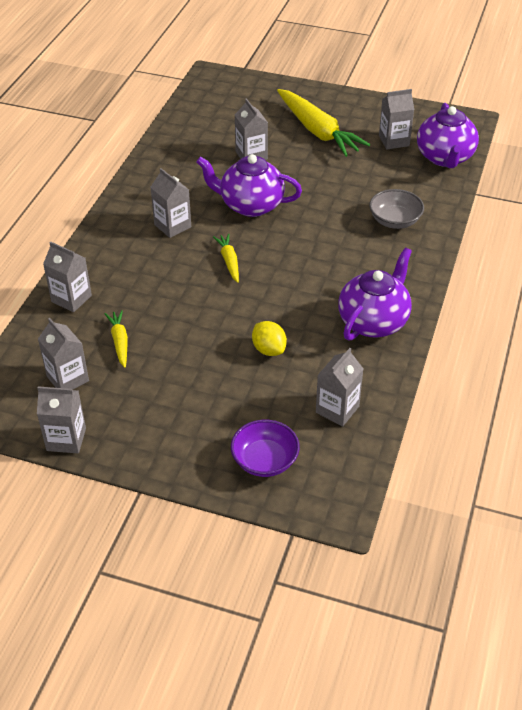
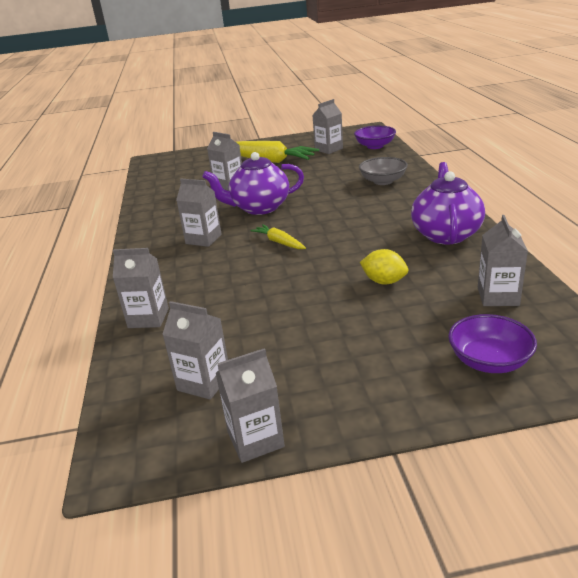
camera: 25 degrees left, 15 degrees down
yellow carrot [105,310,128,368] -> none
purple teapot [417,103,479,168] -> purple bowl [354,126,396,149]

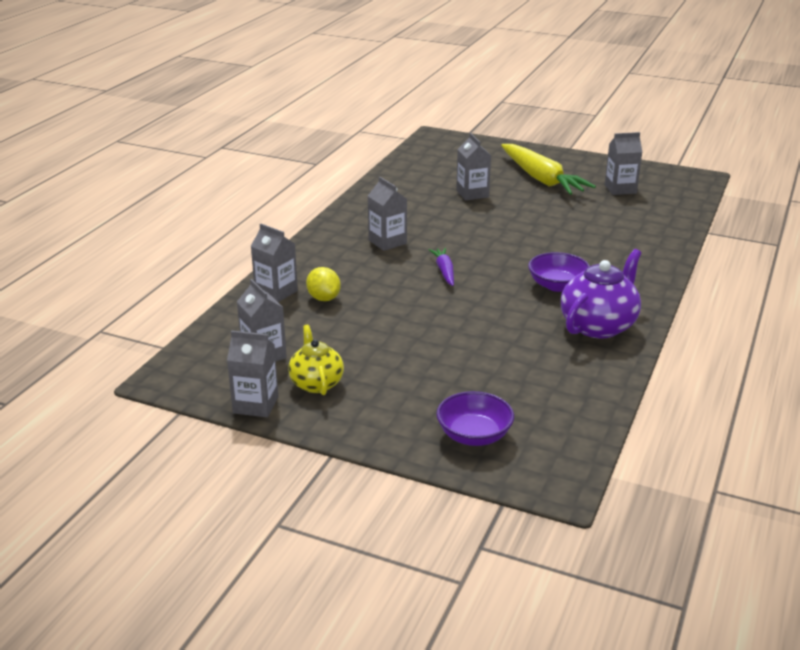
camera: 30 degrees right, 0 degrees up
purple teapot [202,152,304,215] -> none
yellow carrot [250,224,306,249] -> purple carrot [429,248,454,286]
purple bowl [354,126,396,149] -> purple bowl moved to [528,252,590,292]
grey bowl [359,157,408,185] -> none
yellow lemon [360,249,408,285] -> yellow lemon moved to [306,267,341,301]
grey carton [478,215,528,306] -> none
none -> yellow teapot [288,325,344,395]

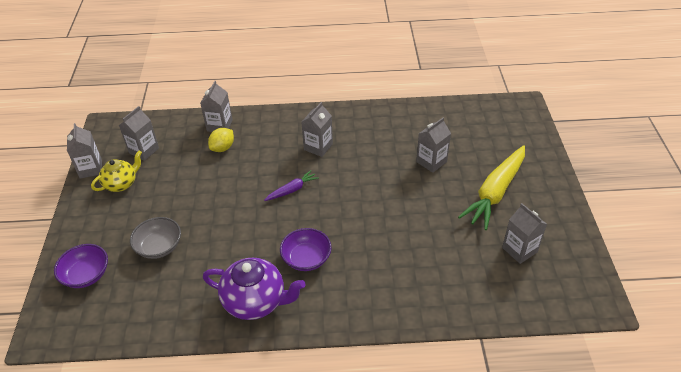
camera: 65 degrees right, 15 degrees up
none -> grey bowl [130,217,181,259]

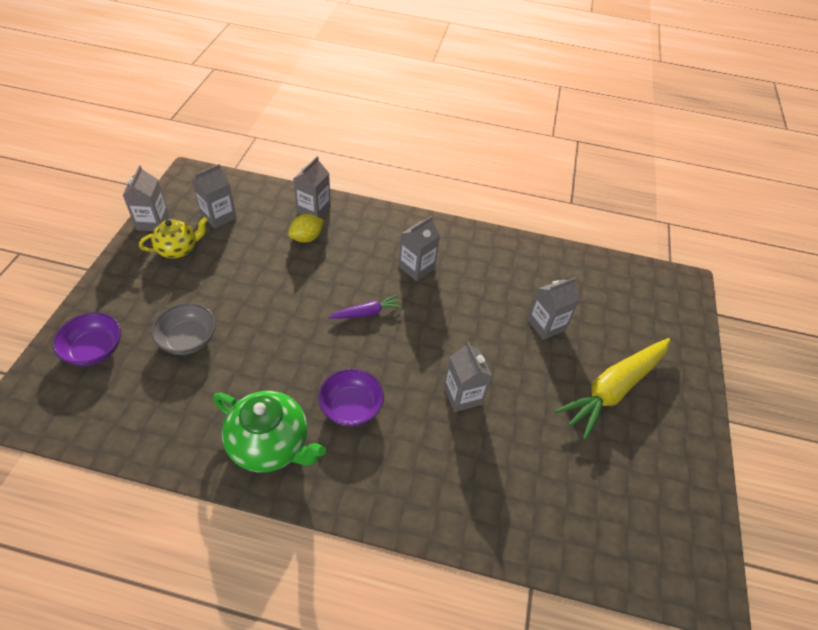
camera: 10 degrees right, 5 degrees up
purple teapot [203,258,305,320] -> green teapot [213,391,326,473]
grey carton [502,203,547,264] -> grey carton moved to [444,341,492,412]

